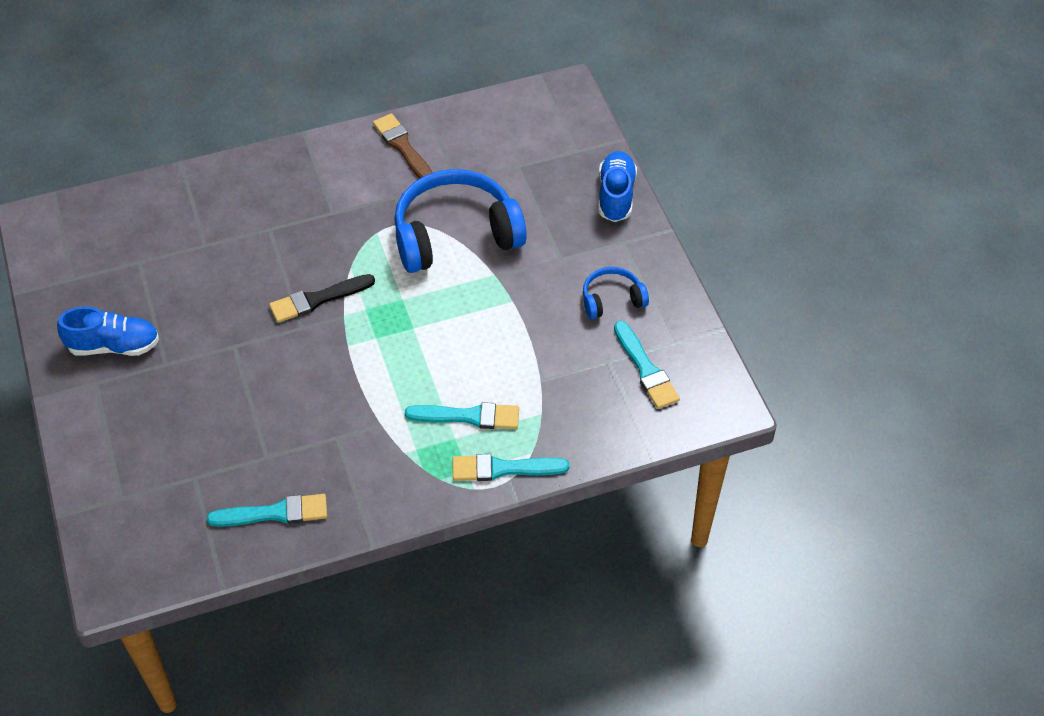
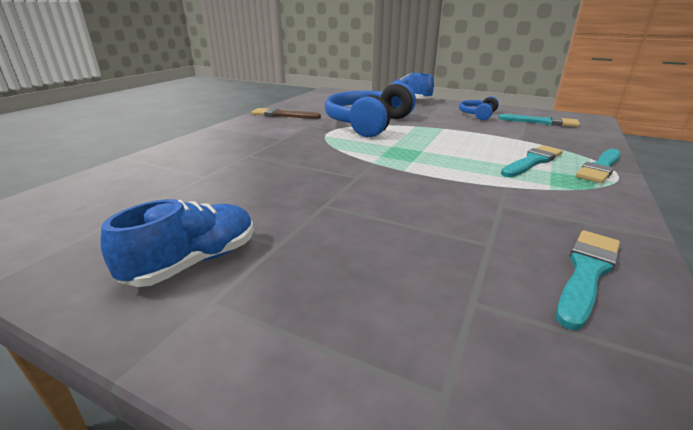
camera: 45 degrees left, 25 degrees down
black brush [269,274,375,323] -> none

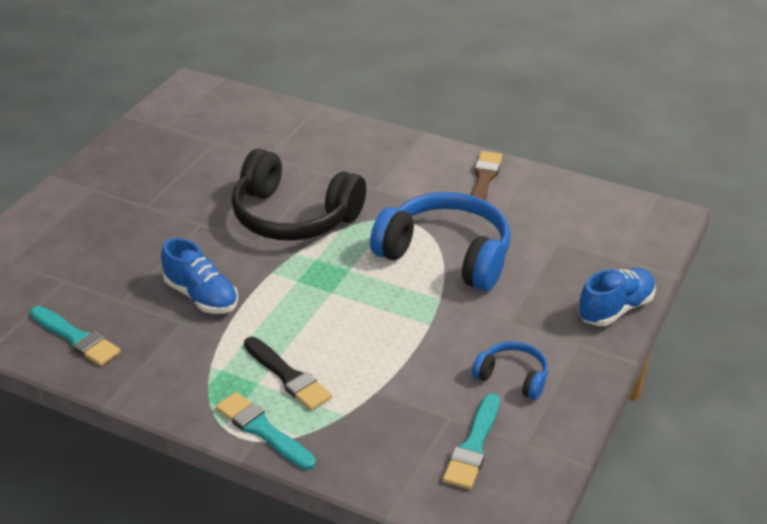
camera: 90 degrees right, 10 degrees up
blue shoe [100,199,254,287] -> blue shoe moved to [161,238,238,314]
turquoise brush [501,145,563,177] -> black brush [244,337,332,410]
none -> black headphones [232,149,366,241]

